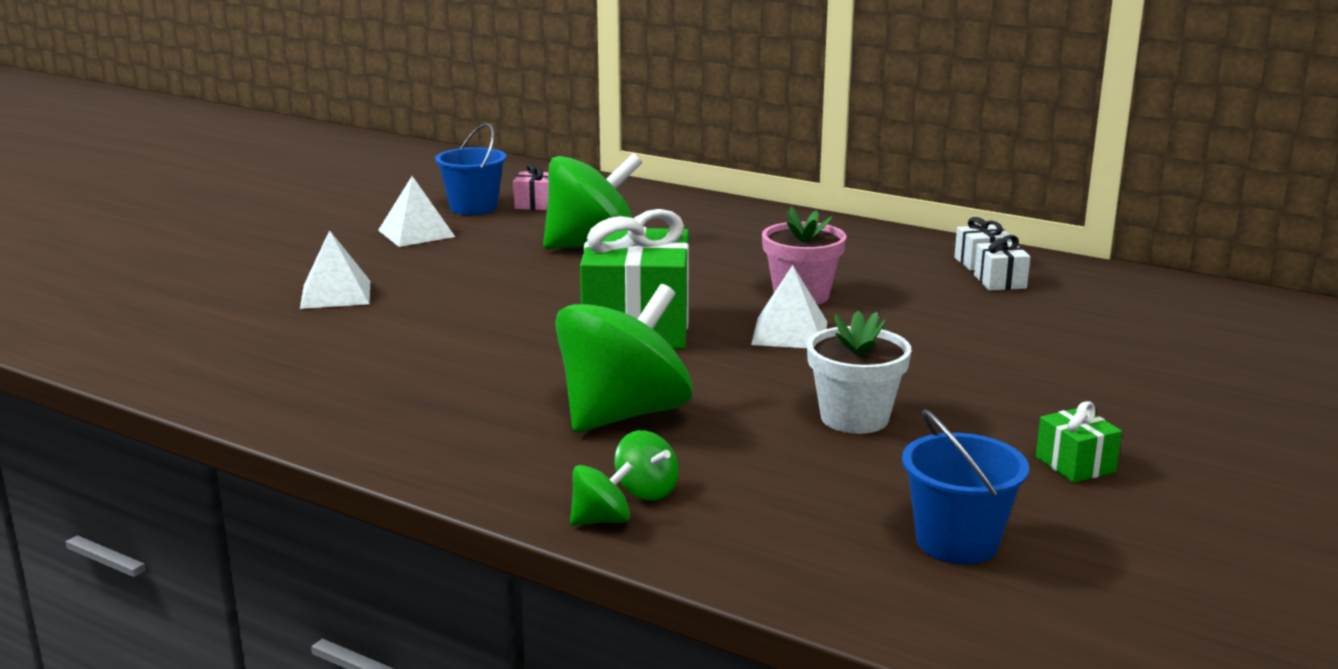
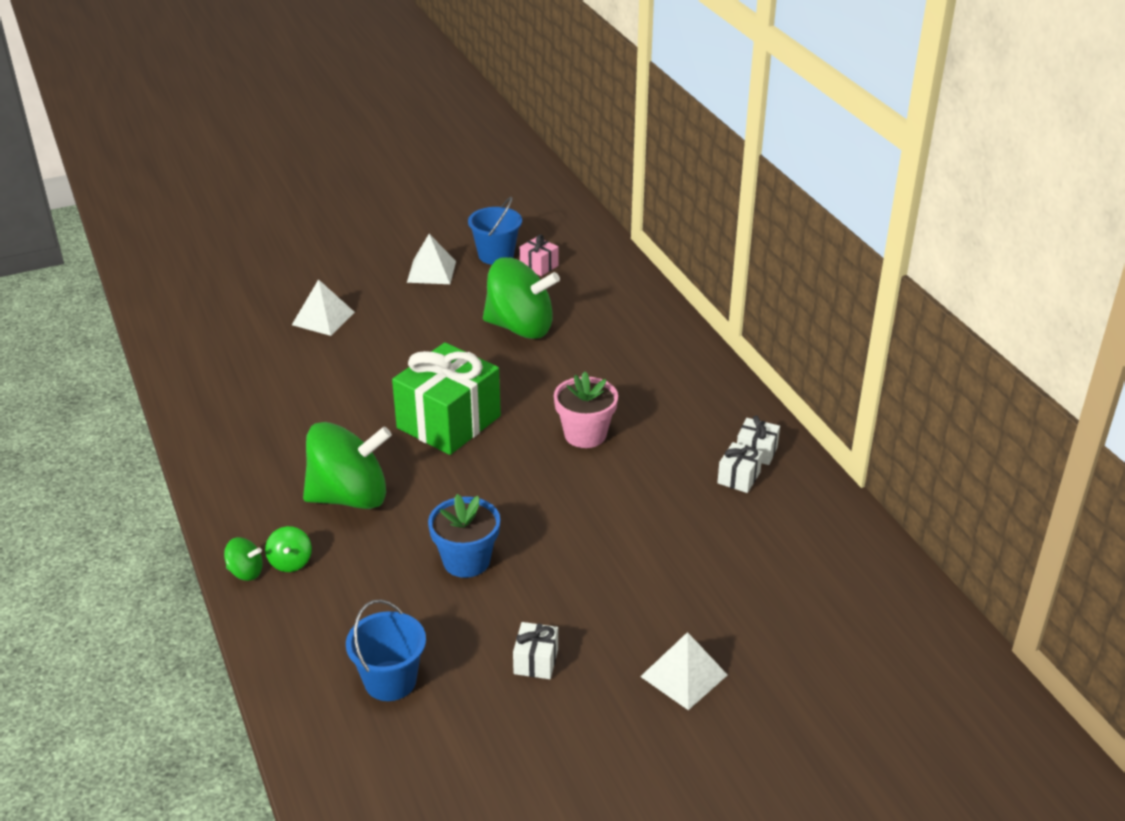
camera: 35 degrees right, 15 degrees up
white pyramid [751,265,827,348] -> white pyramid moved to [640,632,727,710]
white flower pot [807,311,911,434] -> blue flower pot [428,494,500,578]
green gift [1036,401,1122,483] -> white gift [513,622,558,679]

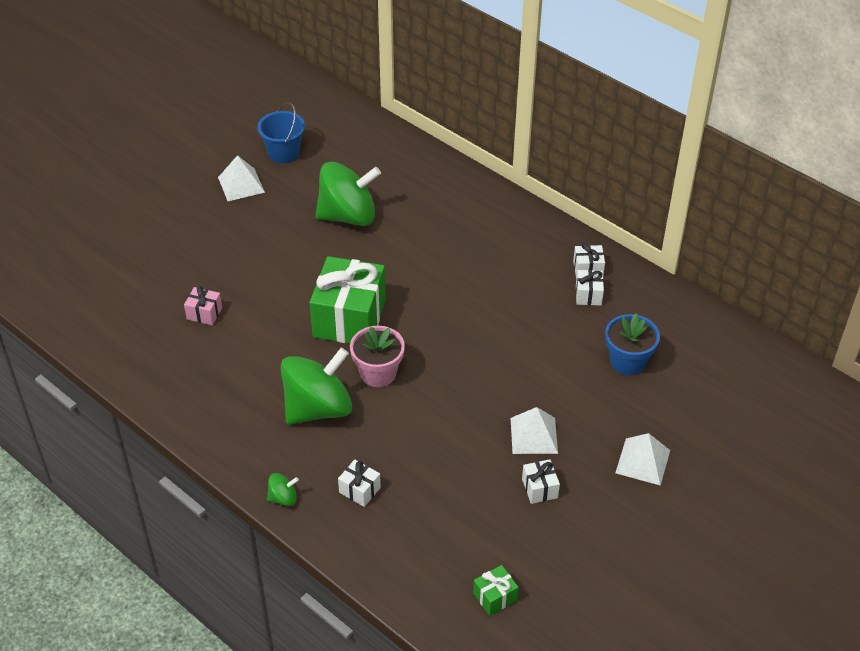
camera: 25 degrees left, 10 degrees up
green spinning top [265,526,312,572] -> none
white pyramid [292,279,355,336] -> white pyramid moved to [511,407,558,454]
blue bucket [346,599,426,701] -> none
blue flower pot [428,494,500,578] -> blue flower pot moved to [605,313,660,375]
pink gift [519,234,559,276] -> pink gift moved to [184,286,222,325]
pink flower pot [554,372,618,448] -> pink flower pot moved to [350,326,405,387]
none -> white gift [338,460,381,507]
none -> green gift [473,565,519,616]

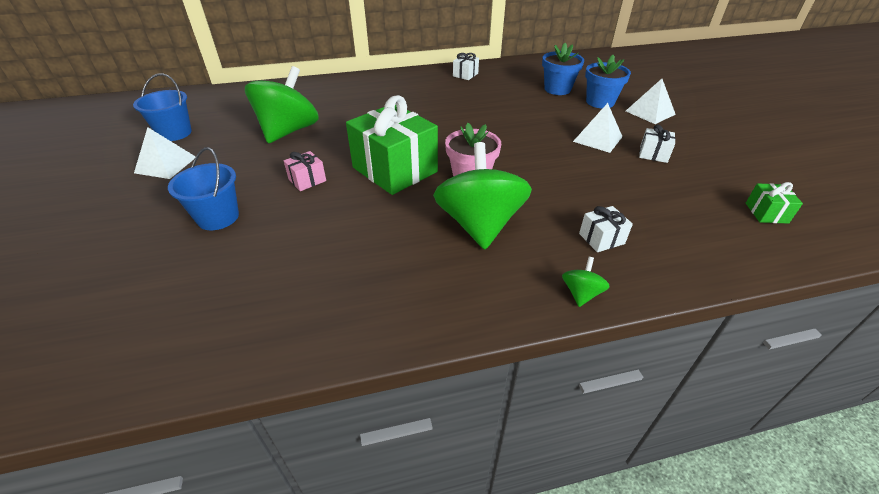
camera: 55 degrees left, 5 degrees down
pink gift [184,286,222,325] -> pink gift moved to [284,151,326,191]
white gift [576,270,604,305] -> none
none -> blue bucket [168,147,239,230]
none -> blue flower pot [585,55,631,108]

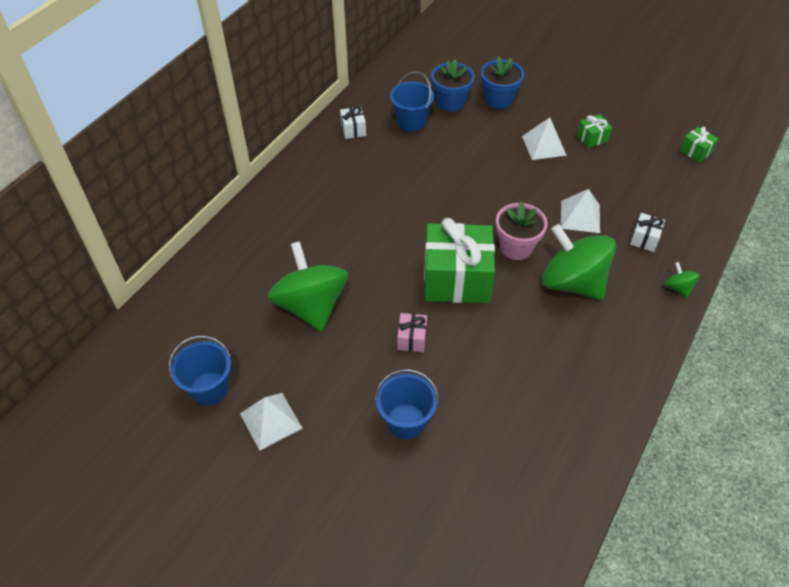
camera: 45 degrees left, 10 degrees up
white pyramid [626,79,676,124] -> white pyramid moved to [561,189,600,233]
white gift [639,124,676,163] -> green gift [577,114,612,148]
none -> blue bucket [390,71,434,132]

